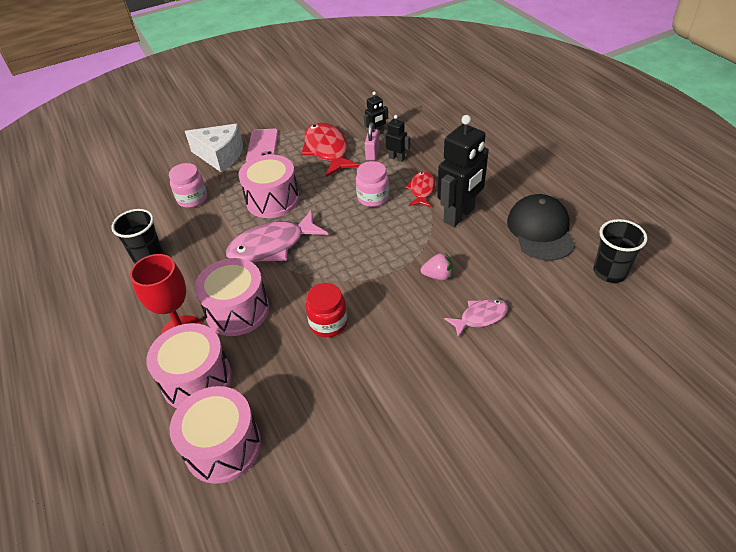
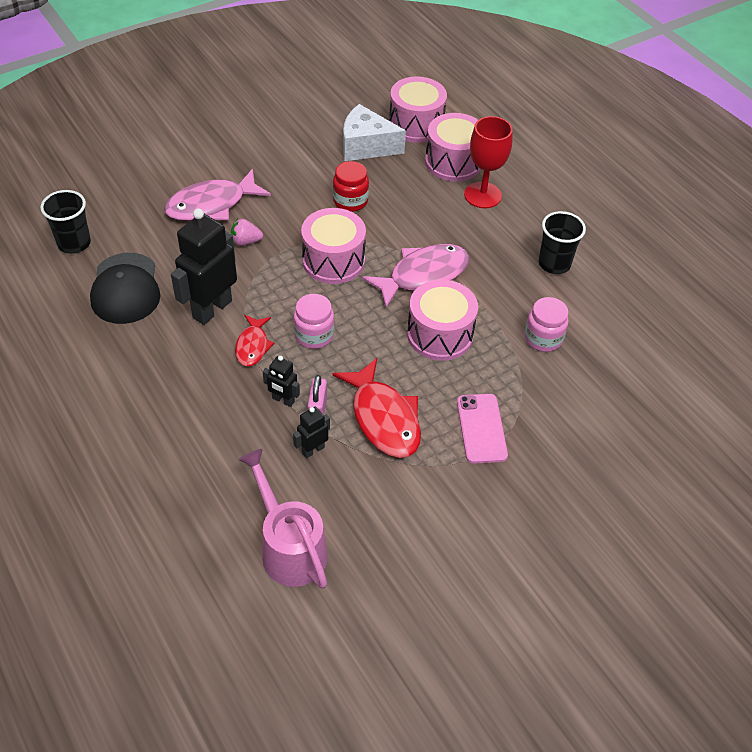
camera: 170 degrees right, 5 degrees up
white cheese [185,124,243,173] -> white cheese moved to [343,104,406,161]
pink drum [194,258,269,336] -> pink drum moved to [301,208,366,284]
pink fish [444,299,509,338] -> pink fish [164,169,271,221], size x1.77
none -> pink watering can [238,449,328,589]

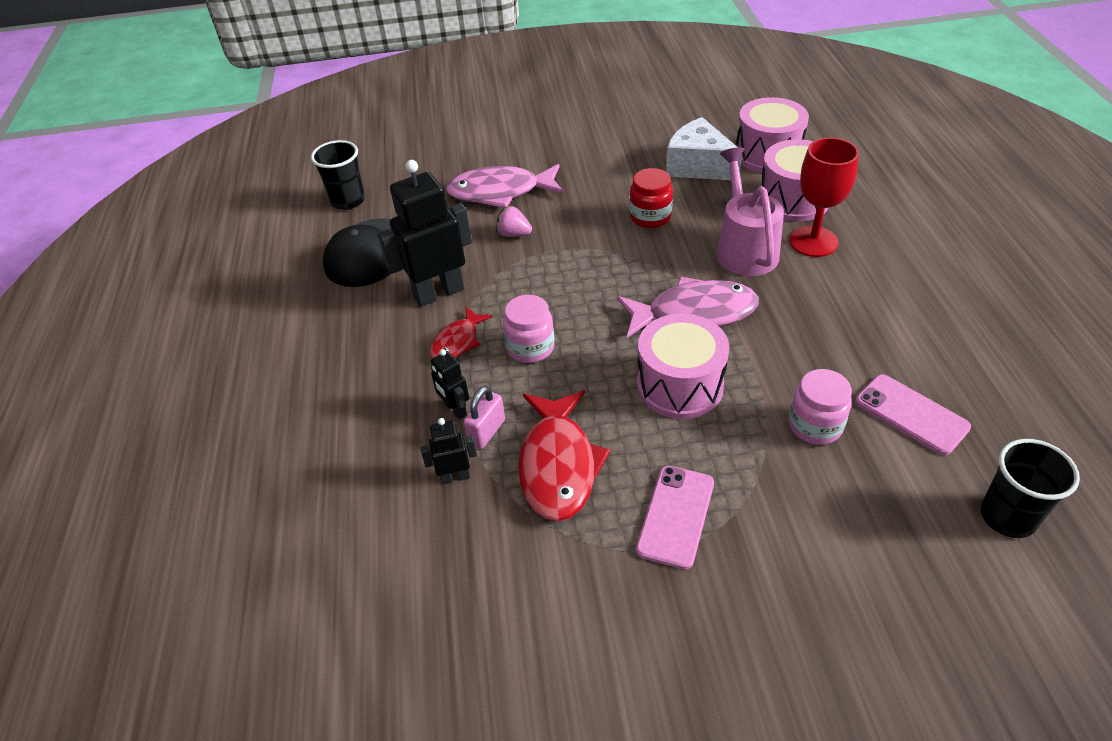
camera: 30 degrees right, 5 degrees down
pink watering can [238,449,328,589] -> pink watering can moved to [717,147,784,276]
pink drum [301,208,366,284] -> none
black cup [539,211,586,274] -> black cup moved to [981,439,1080,538]
none -> pink phone [855,374,971,455]

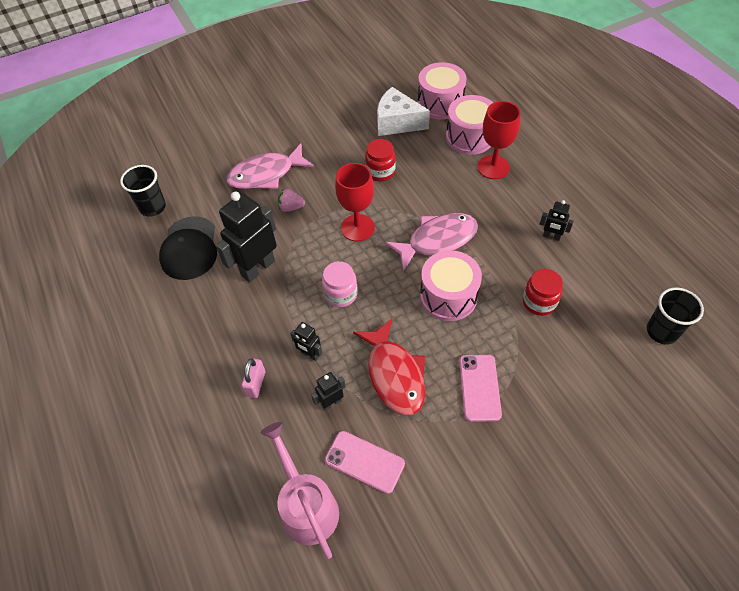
camera: 20 degrees left, 10 degrees up
red fish [430,306,493,358] -> none
pink padlock [463,386,505,449] -> pink padlock moved to [241,358,265,398]
pink watering can [717,147,784,276] -> pink watering can moved to [261,422,339,559]
pink jar [789,369,852,445] -> red jar [523,269,563,316]
pink phone [855,374,971,455] -> pink phone moved to [325,431,405,494]
none -> red goblet [335,163,375,242]
none -> black robot [540,200,574,241]

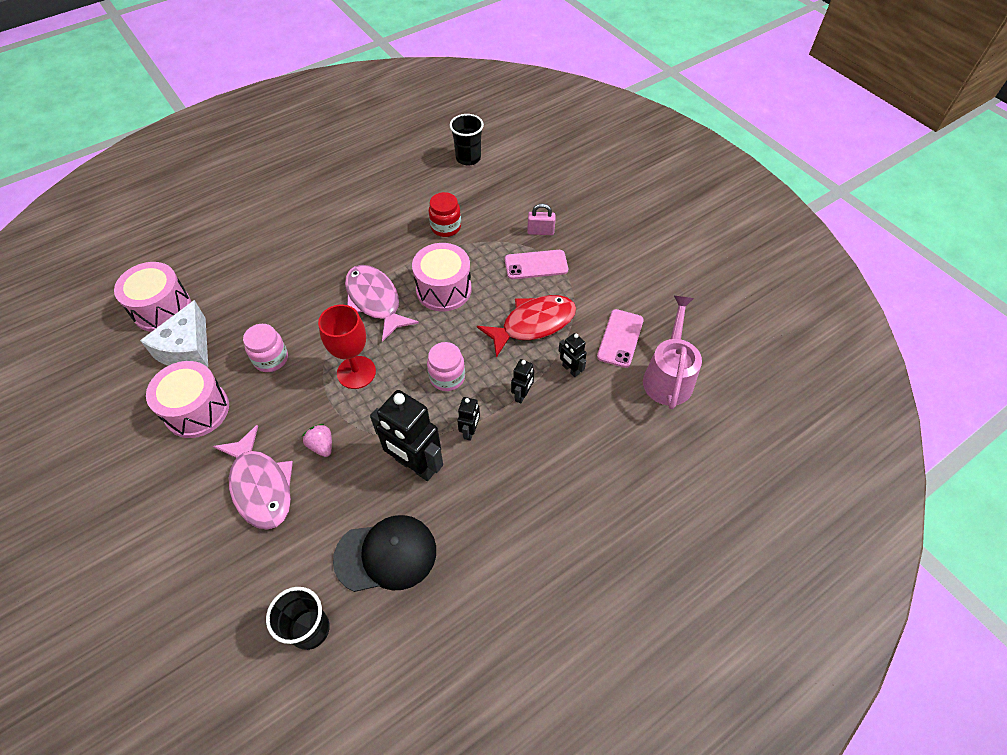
camera: 100 degrees left, 0 degrees up
pink padlock [241,358,265,398] -> pink padlock moved to [527,203,556,235]
pink watering can [261,422,339,559] -> pink watering can turned 135 degrees clockwise [643,296,702,409]
pink strawberry [278,189,305,212] -> pink strawberry turned 150 degrees clockwise [302,424,332,457]
red jar [365,139,396,181] -> pink jar [243,324,288,372]
pink drum [446,95,494,155] -> pink drum moved to [146,361,229,438]
red goblet [477,101,521,179] -> none
black robot [540,200,574,241] -> black robot moved to [457,397,480,441]

